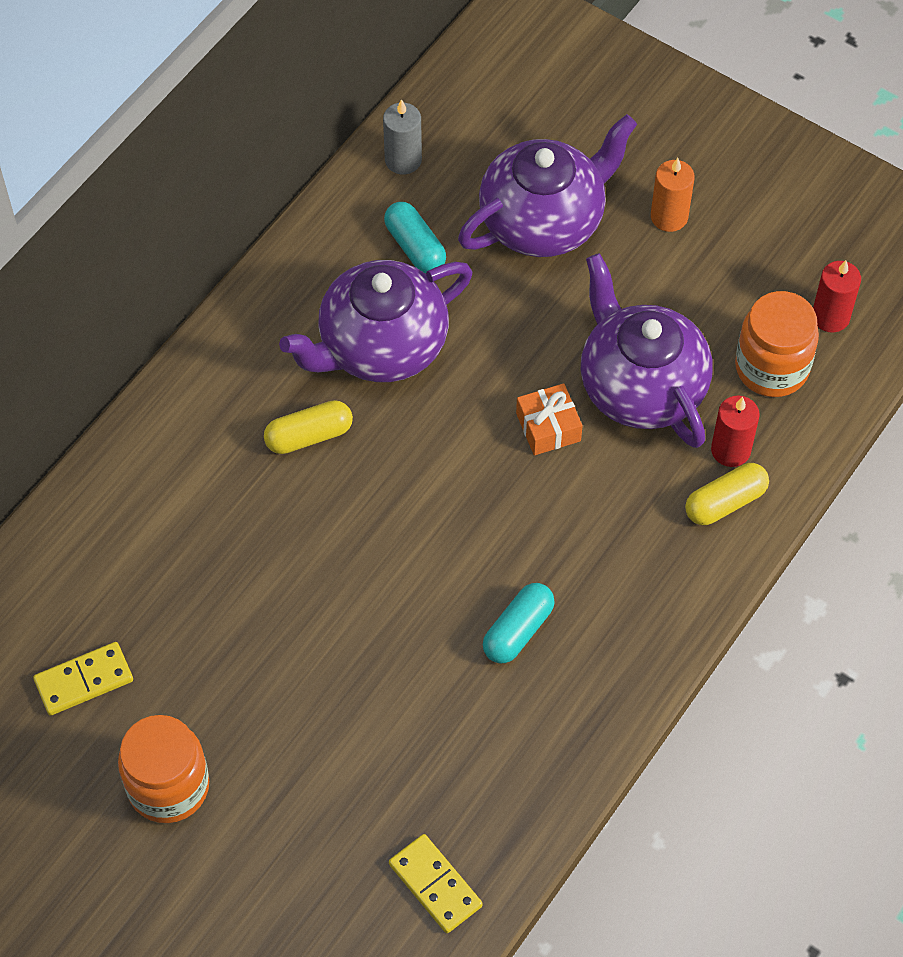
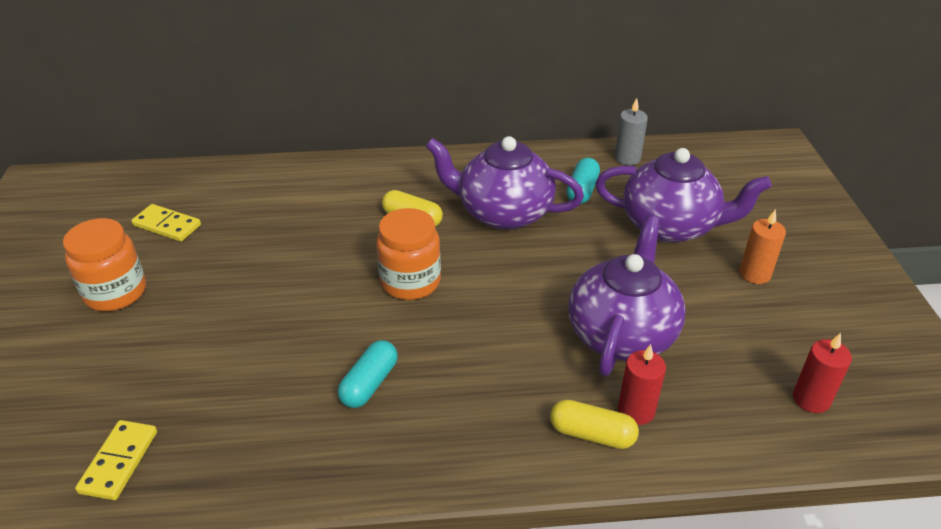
camera: 50 degrees right, 20 degrees down
turquoise capsule [483,583,555,663] -> turquoise capsule turned 60 degrees counterclockwise [338,340,398,408]
orange gift [516,383,583,455] -> none
orange jar [735,291,819,397] -> orange jar moved to [376,208,441,300]

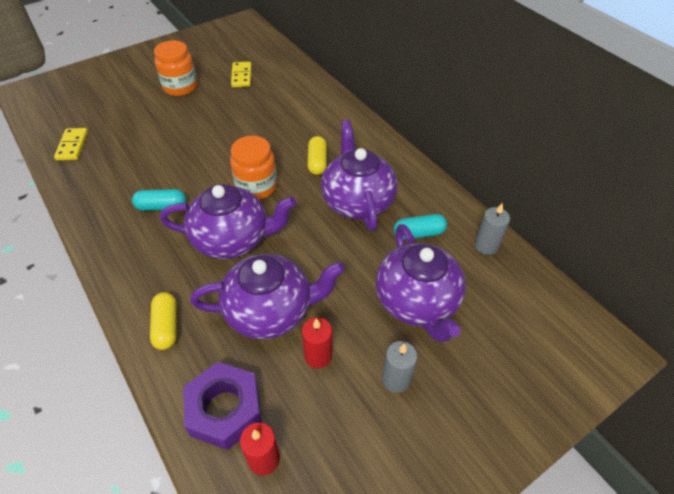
camera: 60 degrees right, 10 degrees up
yellow domino [75,420,157,500] -> yellow domino turned 75 degrees counterclockwise [54,128,88,160]
red candle [618,344,666,425] -> red candle moved to [302,317,332,368]
orange candle [739,209,786,284] -> grey candle [382,341,417,393]
none -> purple teapot [160,184,296,259]
none -> purple nut [183,362,262,450]

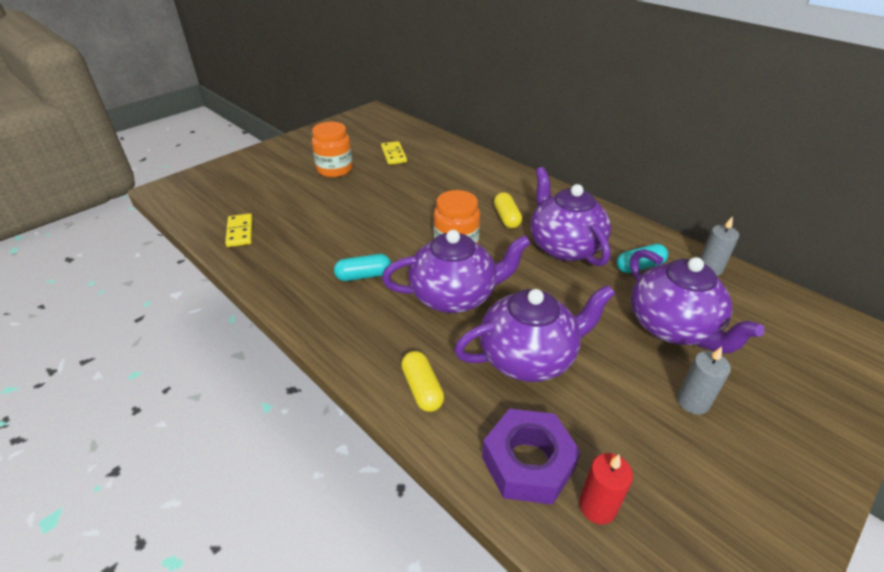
camera: 10 degrees left, 10 degrees down
red candle [302,317,332,368] -> none

